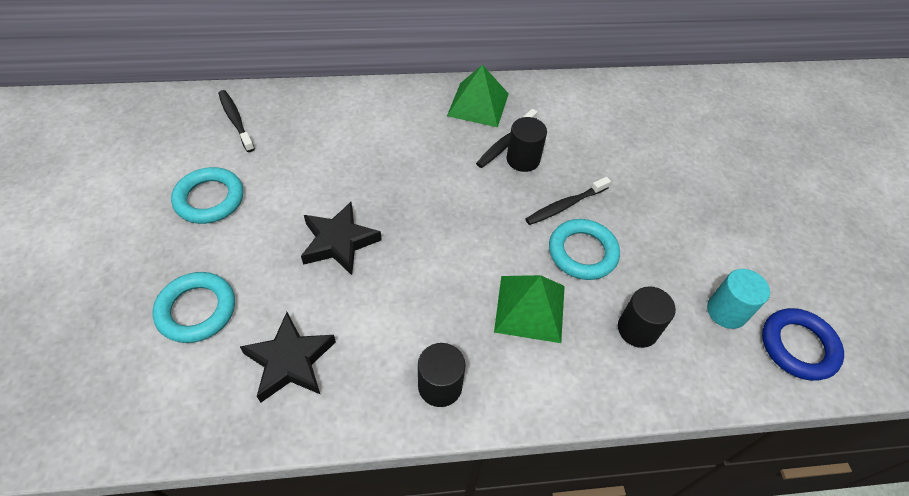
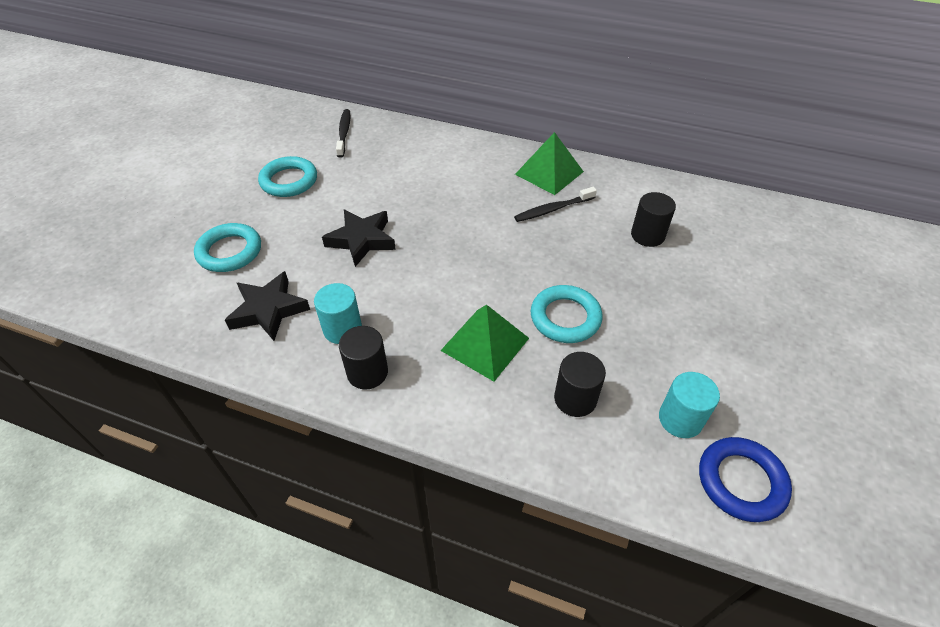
camera: 30 degrees right, 5 degrees down
black cylinder [506,117,547,172] -> black cylinder moved to [631,192,676,247]
black toothbrush [525,177,611,225] -> none
none -> turquoise cylinder [314,283,362,344]

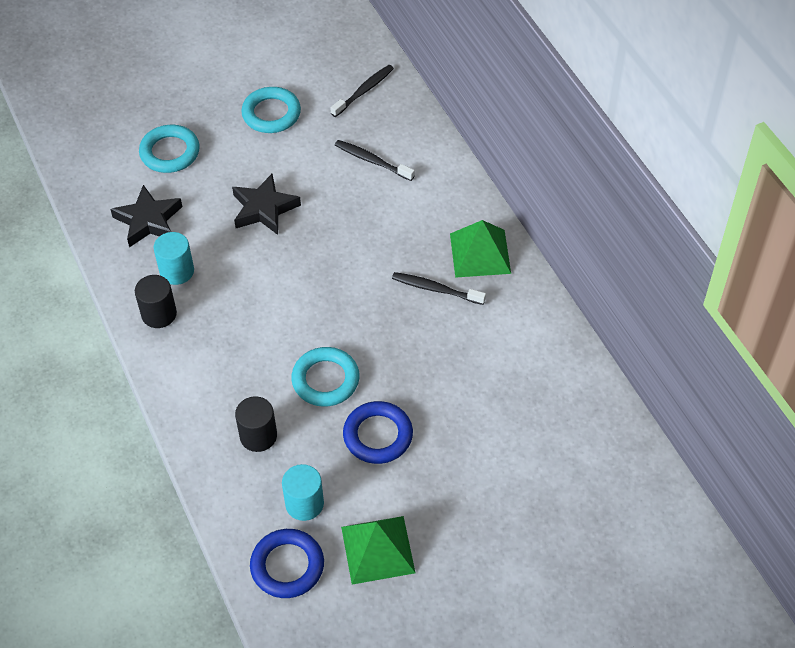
camera: 45 degrees right, 5 degrees up
green pyramid [440,305,529,382] -> green pyramid moved to [341,516,416,585]
black cylinder [631,192,676,247] -> none
none -> black toothbrush [335,140,415,181]
none -> blue ring [343,401,413,464]

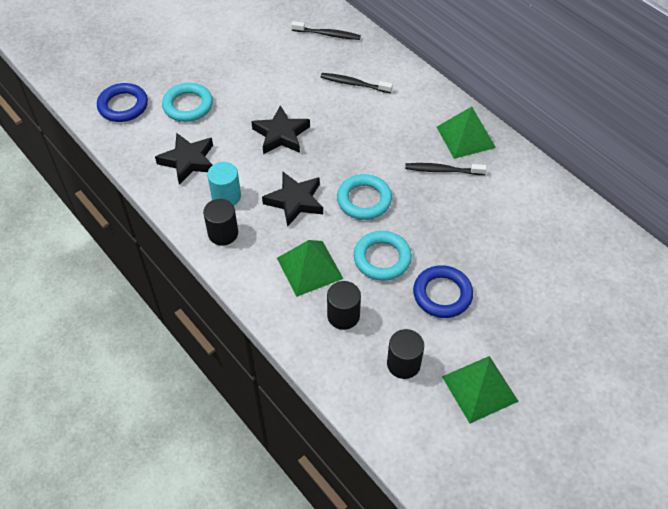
camera: 15 degrees left, 0 degrees up
turquoise ring [241,87,301,133] -> turquoise ring moved to [337,174,392,220]
blue ring [250,529,324,598] -> blue ring moved to [97,83,148,122]
turquoise cylinder [282,464,324,521] -> black cylinder [387,329,424,379]
black toothbrush [331,65,394,117] -> black toothbrush turned 75 degrees clockwise [291,21,361,40]
none -> black star [262,172,323,227]
none -> green pyramid [277,240,343,297]

